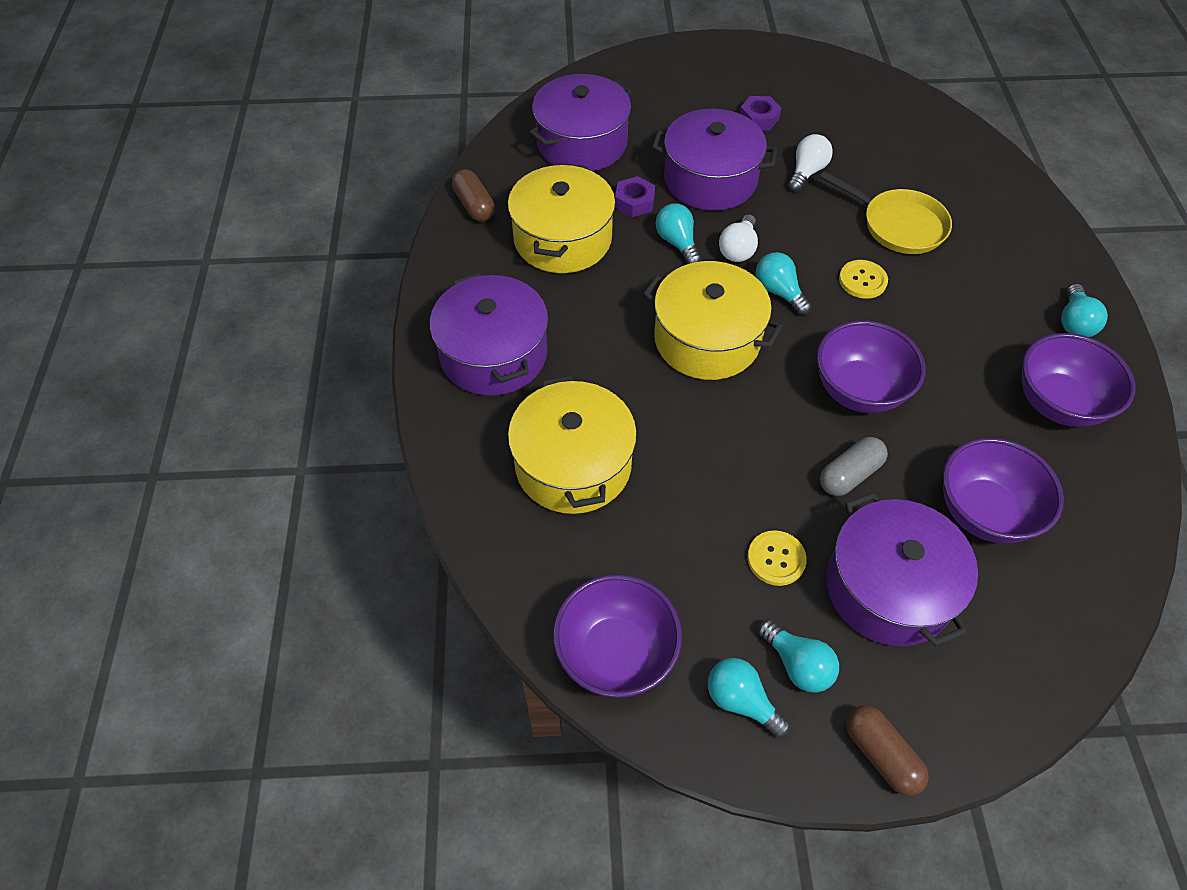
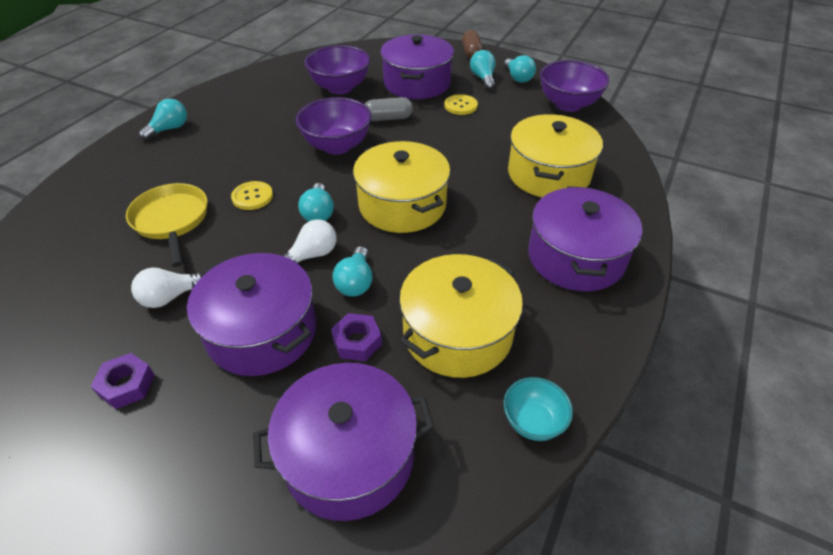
camera: 150 degrees left, 10 degrees down
brown capsule [452,169,495,222] -> turquoise bowl [503,377,573,441]
purple bowl [1021,333,1136,427] -> none

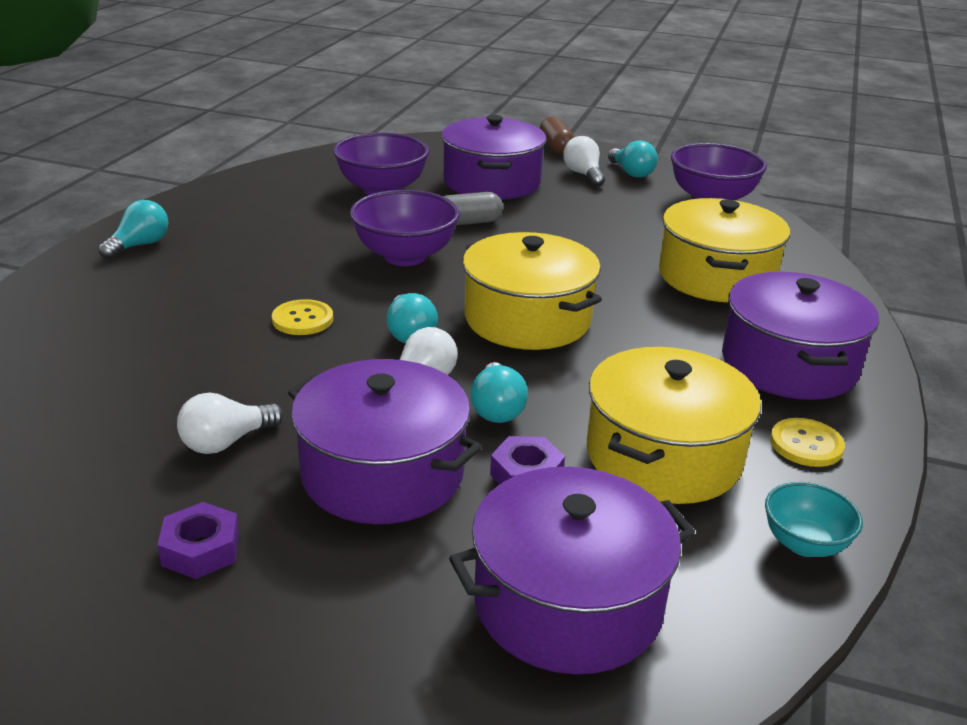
camera: 10 degrees left, 15 degrees down
yellow pan [126,183,208,267] -> none
yellow button [444,94,478,115] -> yellow button moved to [770,418,845,467]
turquoise light bulb [470,50,495,90] -> white light bulb [563,136,605,187]

